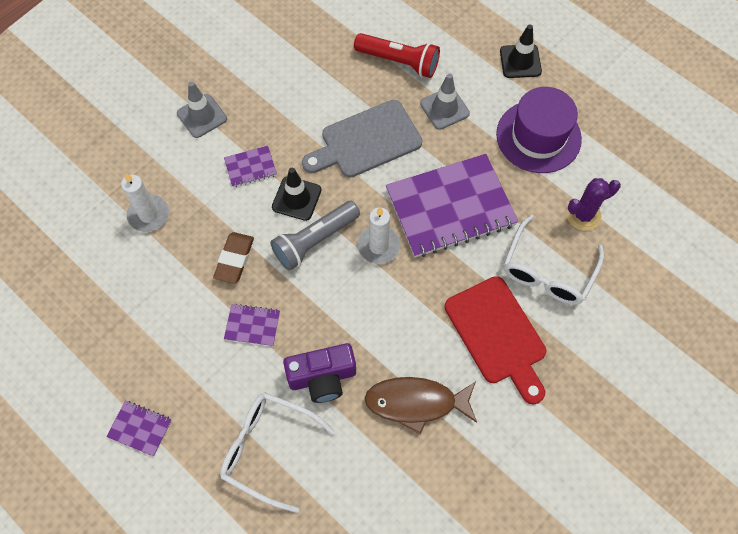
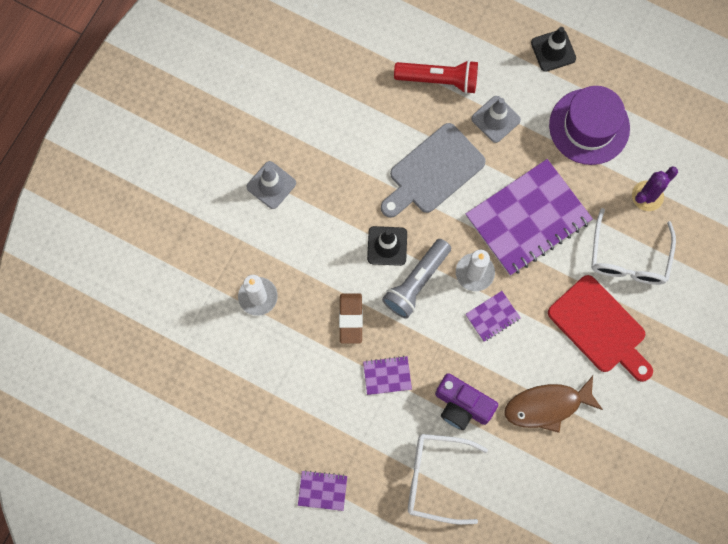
camera: 15 degrees left, 10 degrees up
purple notebook [224,146,277,187] -> purple notebook moved to [465,291,520,342]
purple camera [283,343,356,403] -> purple camera turned 60 degrees clockwise [435,373,498,430]

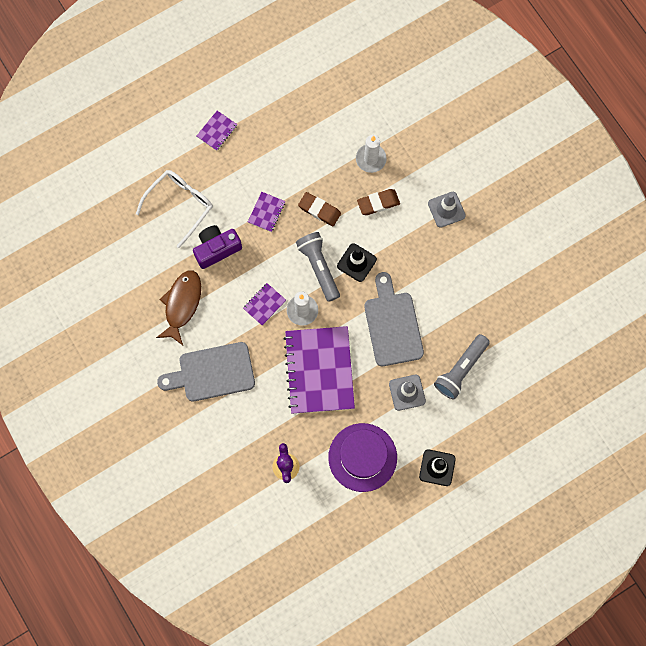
camera: 120 degrees right, 0 degrees up
red flashlight [394,60,478,94] -> grey flashlight [434,334,490,400]
purple notebook [465,291,520,342] -> purple notebook turned 45 degrees clockwise [243,283,286,326]
red cutting board [548,275,653,382] -> grey cutting board [157,342,255,401]
white glasses [591,208,676,285] -> none
none -> brown eraser [357,189,400,215]

